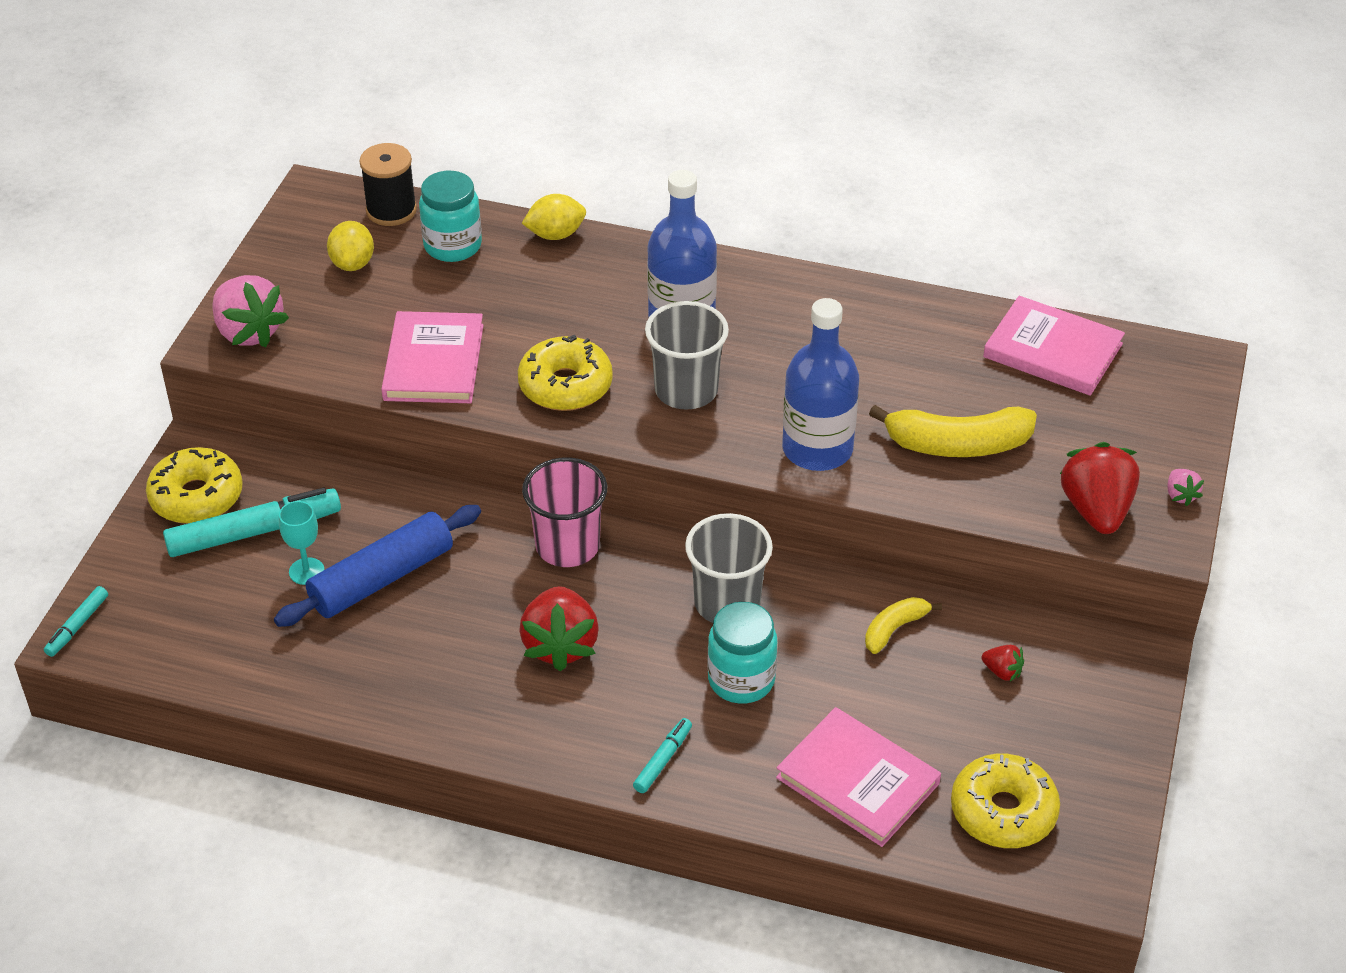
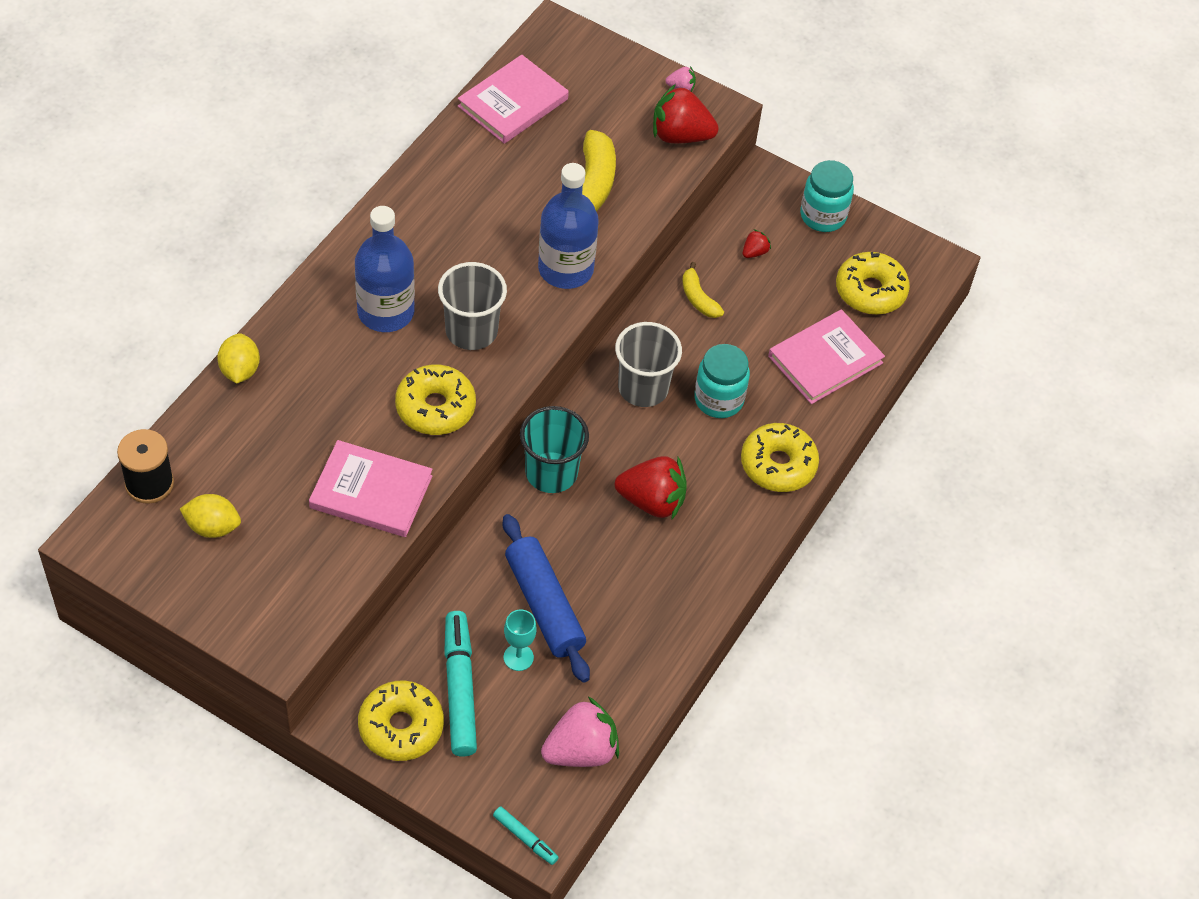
camera: 80 degrees left, 10 degrees up
pink strawberry [212,275,289,348] -> pink strawberry moved to [541,697,619,767]
turquoise jar [419,171,482,262] -> turquoise jar moved to [800,160,854,232]
pink cup [522,457,607,567] -> turquoise cup [520,406,589,493]
turquoise marker [633,718,692,793] -> yellow donut [741,423,819,492]

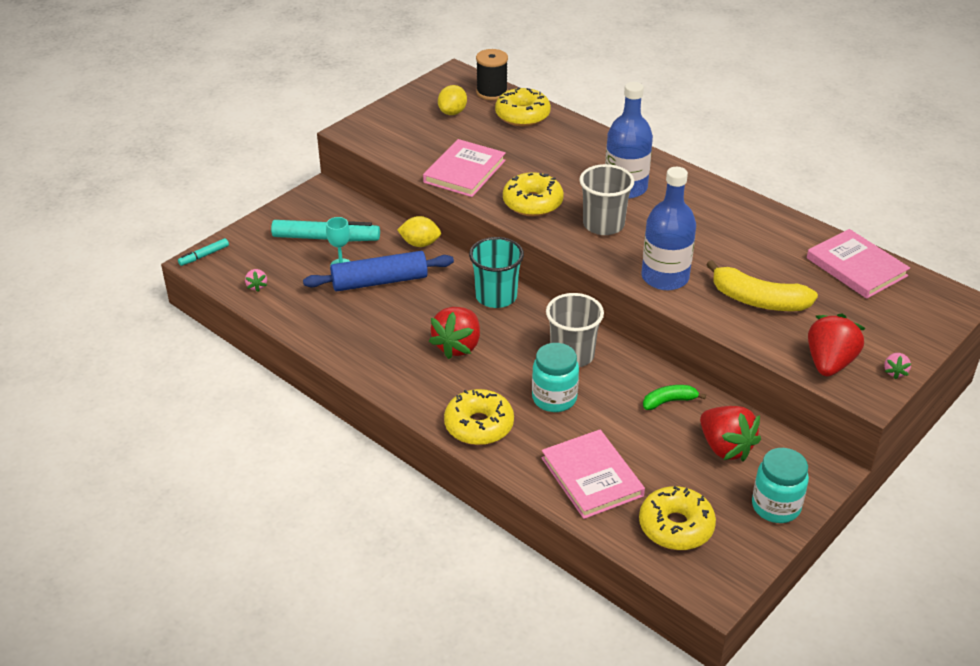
camera: 105 degrees right, 15 degrees down
yellow lemon [217,333,260,384] -> yellow lemon moved to [397,216,441,247]
yellow donut [358,681,444,761] -> yellow donut moved to [495,87,551,126]
pink strawberry [541,697,619,767] -> pink strawberry [245,269,267,292], size x0.46
yellow banana [682,262,724,318] -> green banana [643,385,706,410]
red strawberry [743,229,771,258] -> red strawberry [700,406,761,461], size x2.17

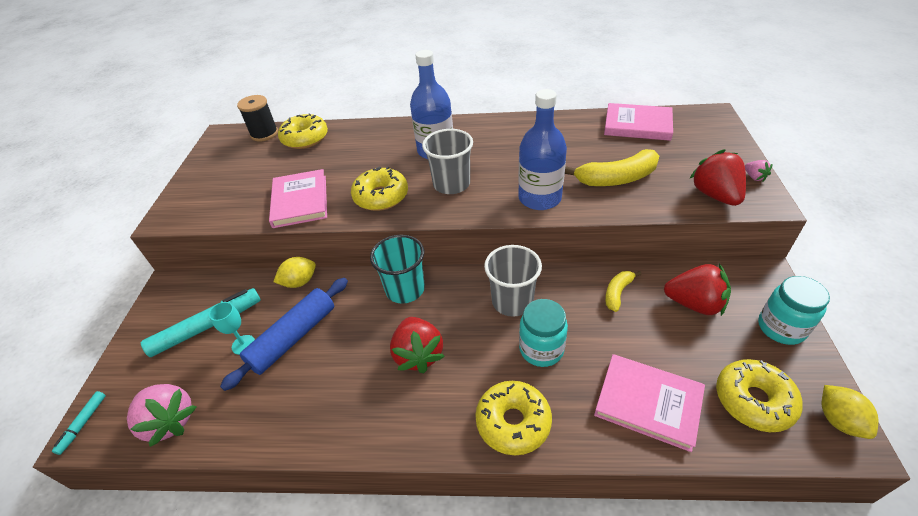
camera: 35 degrees left, 5 degrees up
pink strawberry [245,269,267,292] -> pink strawberry [127,384,197,447], size x2.17
yellow lemon [438,85,467,115] -> yellow lemon moved to [821,385,878,439]
green banana [643,385,706,410] -> yellow banana [605,271,641,312]

